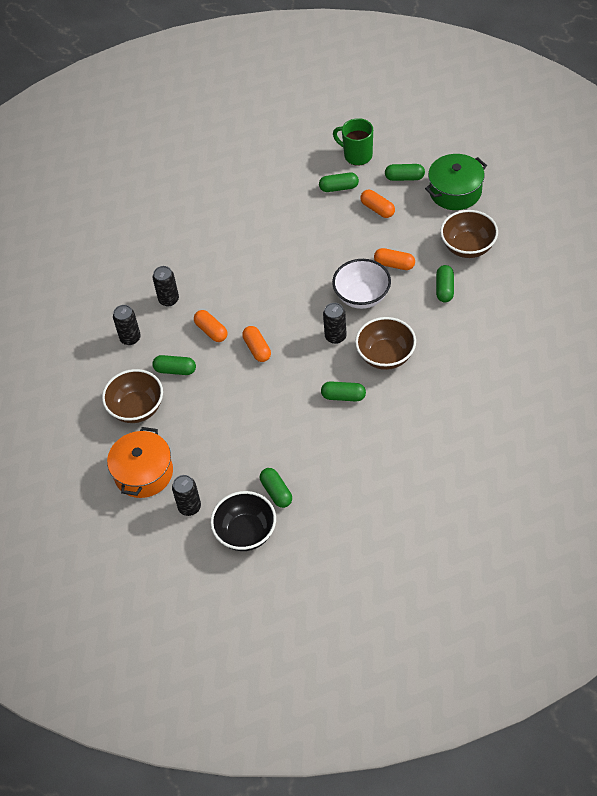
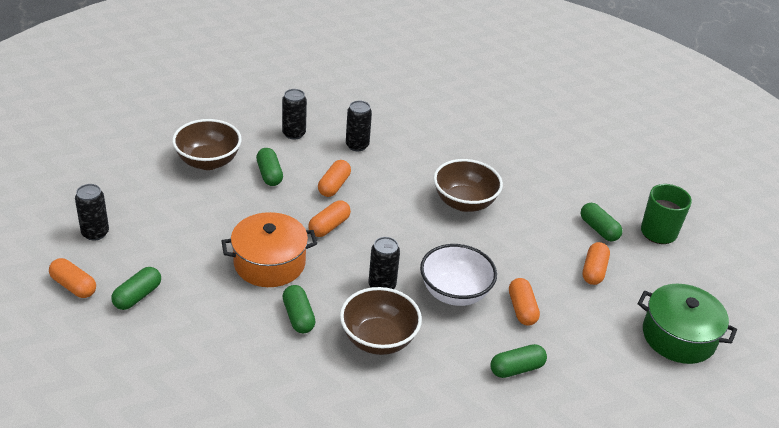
camera: 55 degrees right, 15 degrees down
orange pot [107,427,173,498] -> orange pot moved to [221,212,317,287]
black bowl [210,491,276,551] -> orange capsule [49,258,96,298]
green capsule [385,164,425,181] -> none
brown bowl [440,210,498,258] -> brown bowl moved to [434,159,503,212]

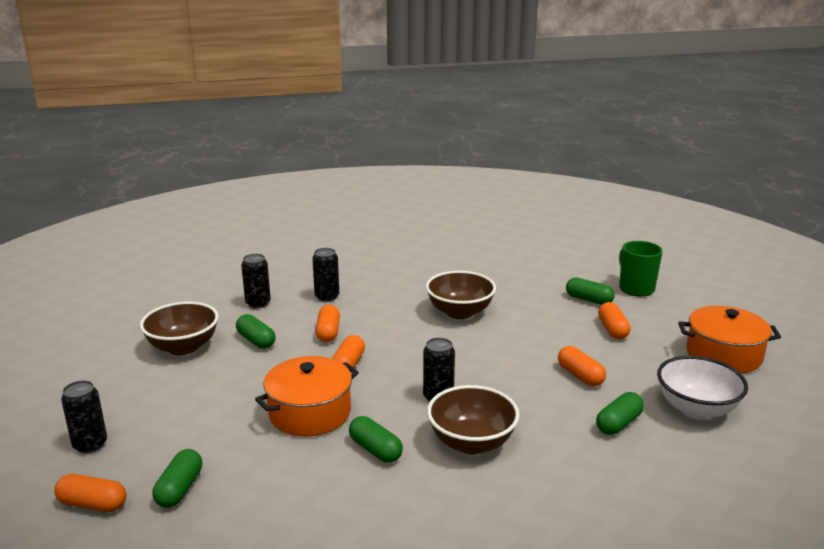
camera: 20 degrees left, 15 degrees down
white bowl [420,244,497,306] -> white bowl moved to [657,356,748,419]
green pot [638,284,737,364] -> orange pot [678,306,781,373]

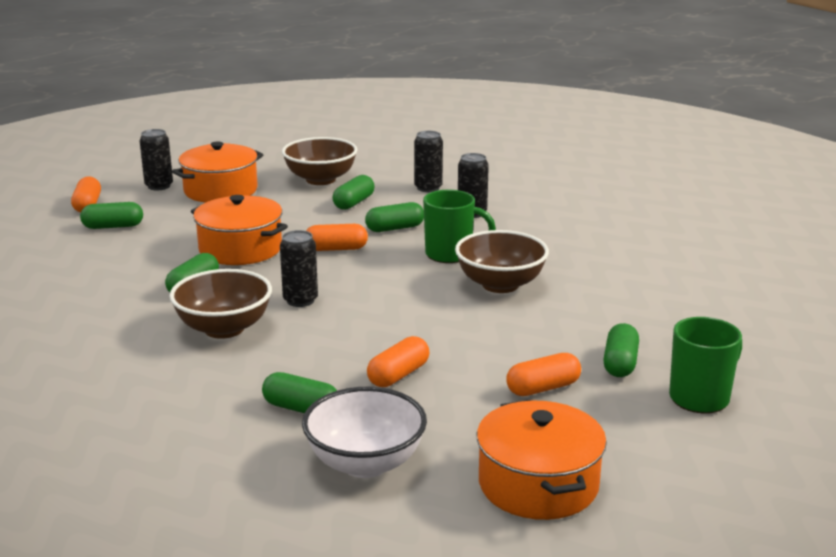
camera: 70 degrees right, 0 degrees up
orange capsule [316,305,340,342] -> green capsule [365,202,424,232]
none -> orange pot [172,141,264,203]
none -> green mug [423,190,496,263]

